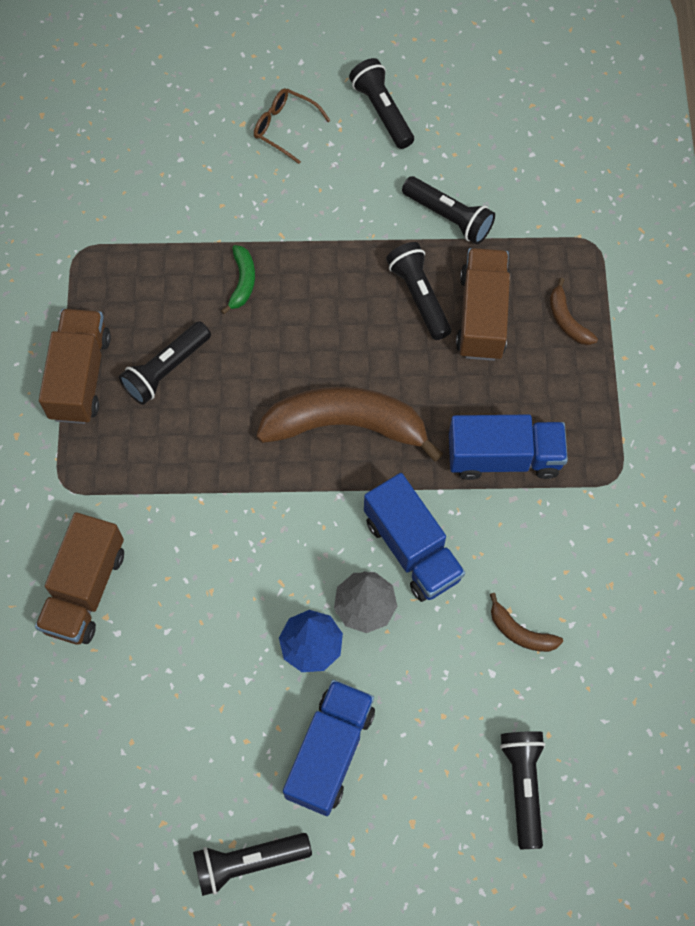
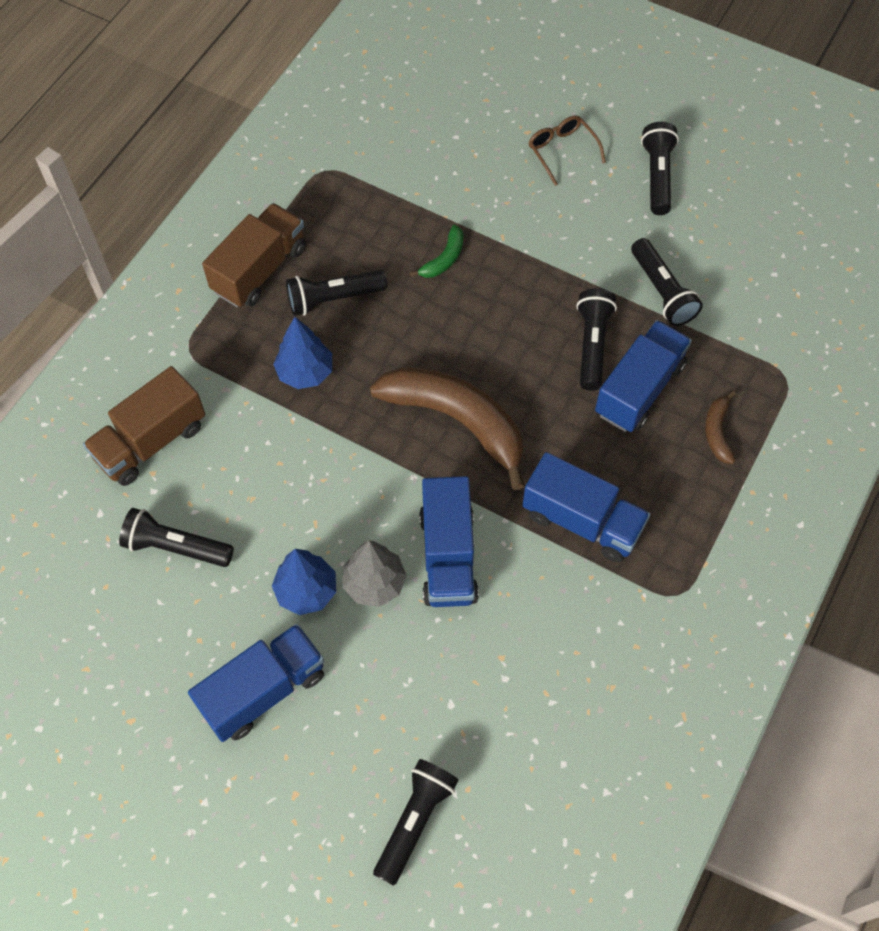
camera: 30 degrees right, 5 degrees down
black flashlight [193,833,312,896] -> black flashlight moved to [119,508,234,567]
brown truck [456,248,510,361] -> blue truck [595,320,692,432]
brown banana [490,593,563,652] -> none
none -> blue tree [273,317,332,389]

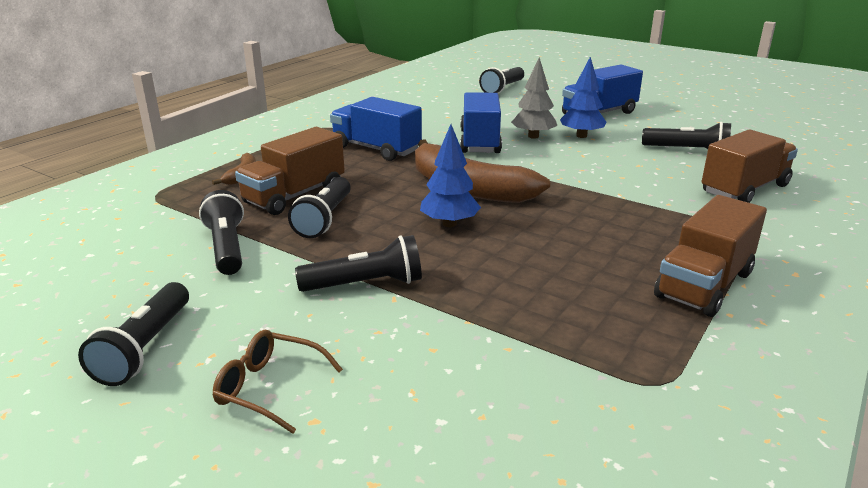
camera: 175 degrees left, 35 degrees down
blue tree [273,317,332,389] -> blue tree moved to [420,124,481,227]
black flashlight [286,270,387,316] -> black flashlight moved to [295,235,422,292]
green banana [409,224,463,278] -> none
brown glasses [528,115,606,186] -> brown glasses turned 135 degrees clockwise [213,330,343,434]
blue truck [595,320,692,432] -> brown truck [235,127,345,215]

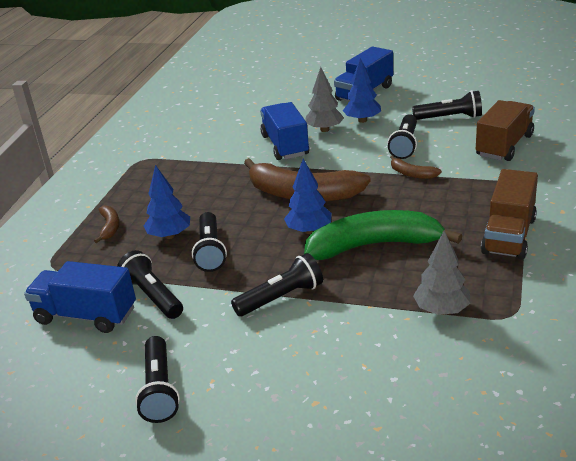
camera: 15 degrees left, 5 degrees up
brown glasses [213,330,343,434] -> none
brown truck [235,127,345,215] -> blue tree [144,165,190,239]
blue truck [330,97,422,161] -> blue truck moved to [24,261,136,333]
black flashlight [479,67,524,94] -> black flashlight moved to [388,114,417,159]
none -> green banana [304,210,462,260]
none -> brown banana [390,155,442,179]
none -> grey tree [413,230,471,315]

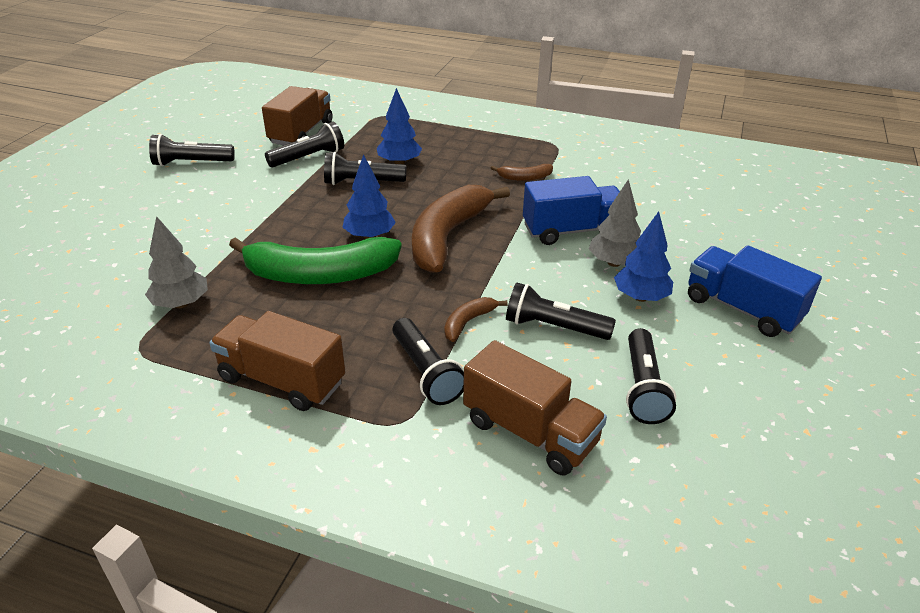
camera: 90 degrees right, 5 degrees up
blue truck [24,261,136,333] -> brown truck [262,86,332,145]
brown banana [94,206,120,243] -> brown banana moved to [491,164,553,181]
black flashlight [231,253,323,316] -> black flashlight moved to [392,318,464,405]
green banana [304,210,462,260] -> green banana turned 90 degrees clockwise [229,237,402,284]

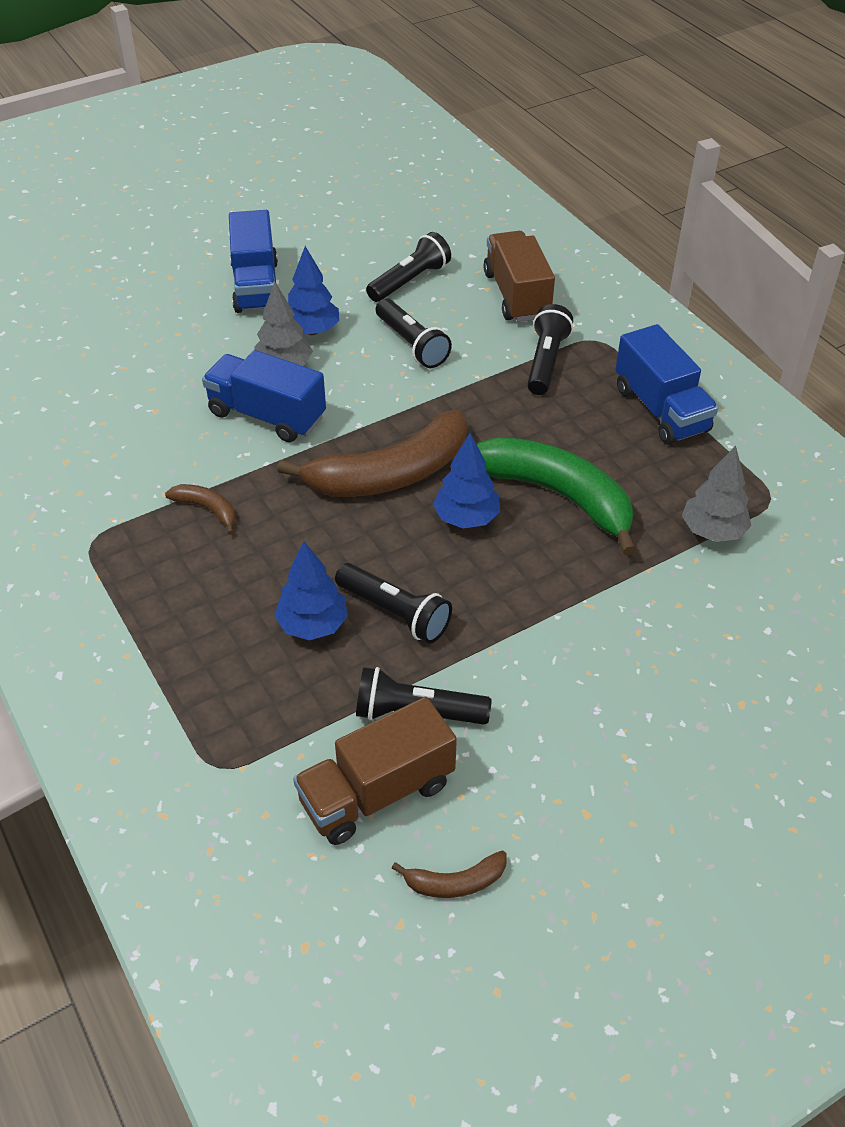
camera: 140 degrees left, 10 degrees up
black flashlight [149,134,235,166] -> none
brown truck [209,311,345,411] -> blue truck [615,324,718,445]
brown banana [444,297,508,342] -> brown banana moved to [392,850,507,898]

